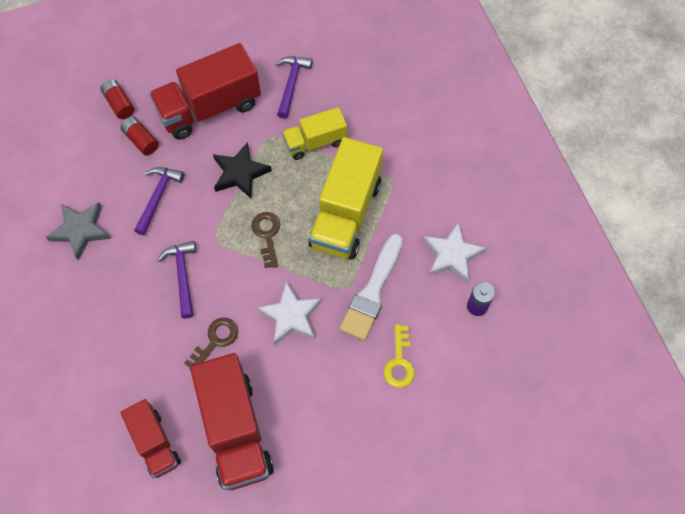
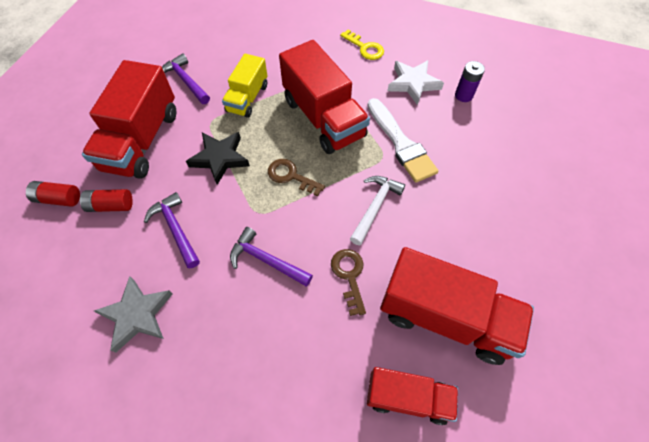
camera: 50 degrees left, 5 degrees down
white star [257,282,322,345] -> white hammer [350,176,405,245]
yellow truck [308,137,383,259] -> red truck [279,40,370,154]
yellow key [384,324,415,388] -> yellow key moved to [340,29,384,60]

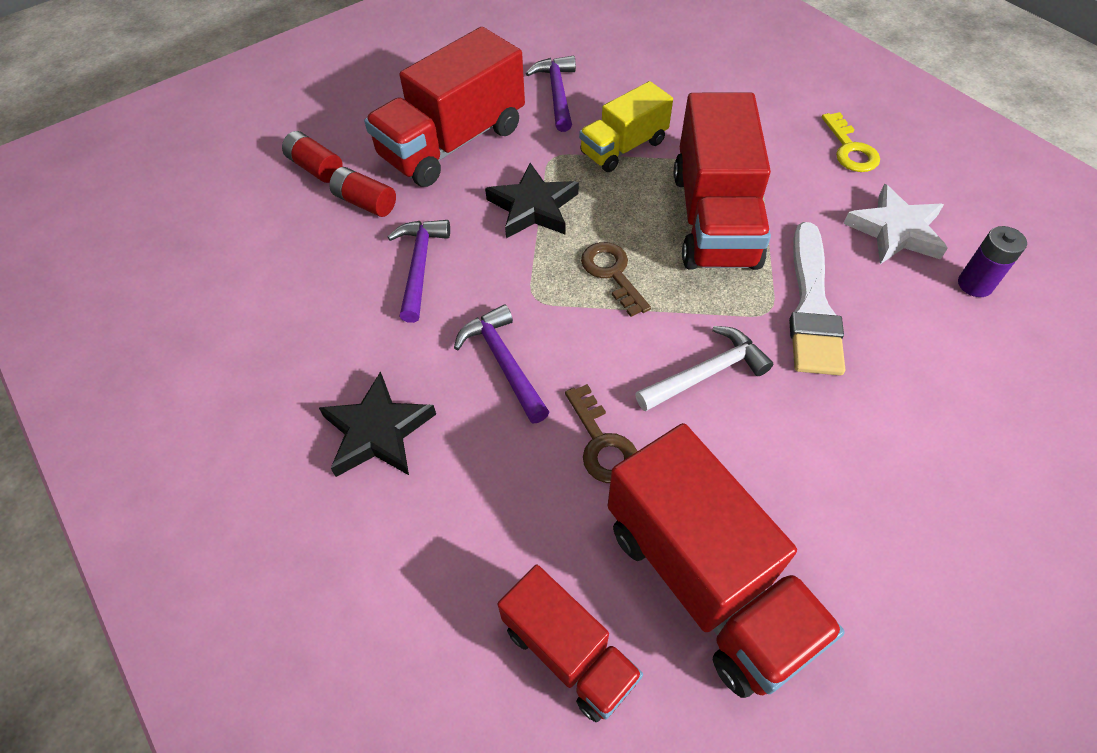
camera: 35 degrees right, 5 degrees down
grey star [94,276,173,353] -> none
brown key [331,249,366,316] -> brown key turned 135 degrees clockwise [565,384,637,483]
none -> black star [319,371,436,477]

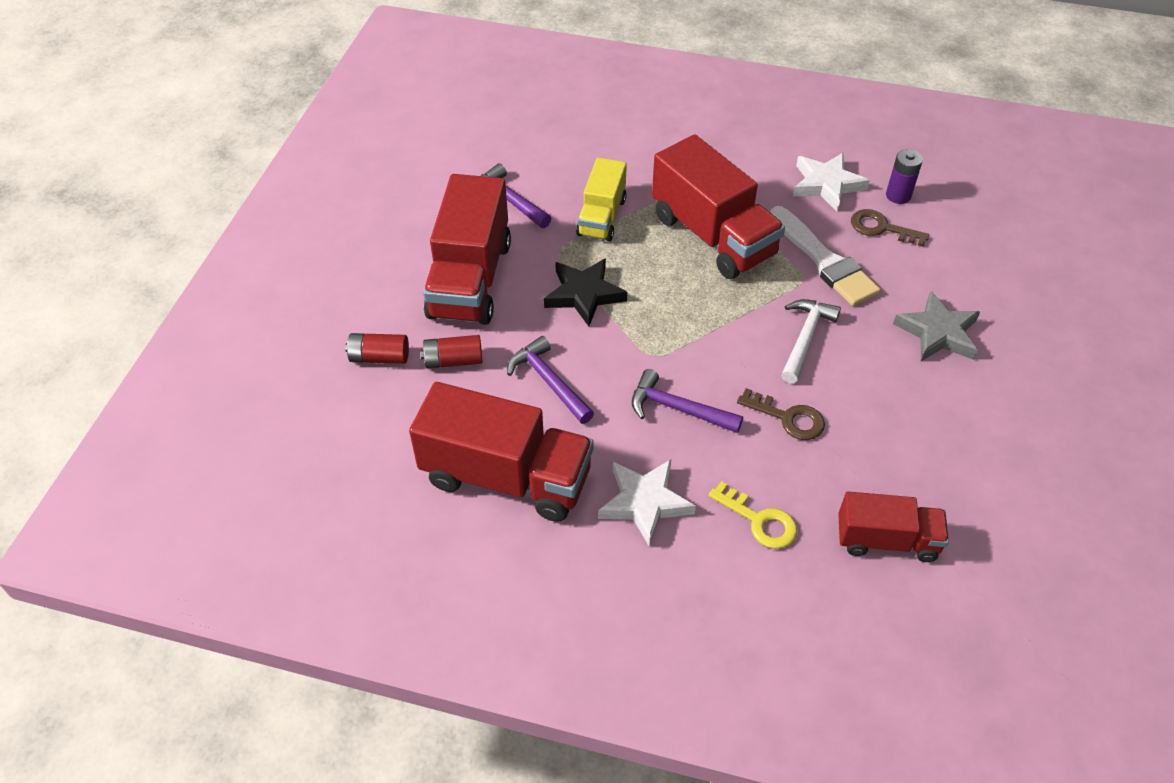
camera: 40 degrees left, 5 degrees down
black star [319,371,436,477] -> white star [598,460,696,547]
brown key [581,242,651,317] -> brown key moved to [851,209,929,247]
red truck [608,423,845,698] -> red truck moved to [409,382,594,522]
yellow key [822,112,880,172] -> yellow key moved to [709,481,797,549]
none -> grey star [893,291,980,361]

